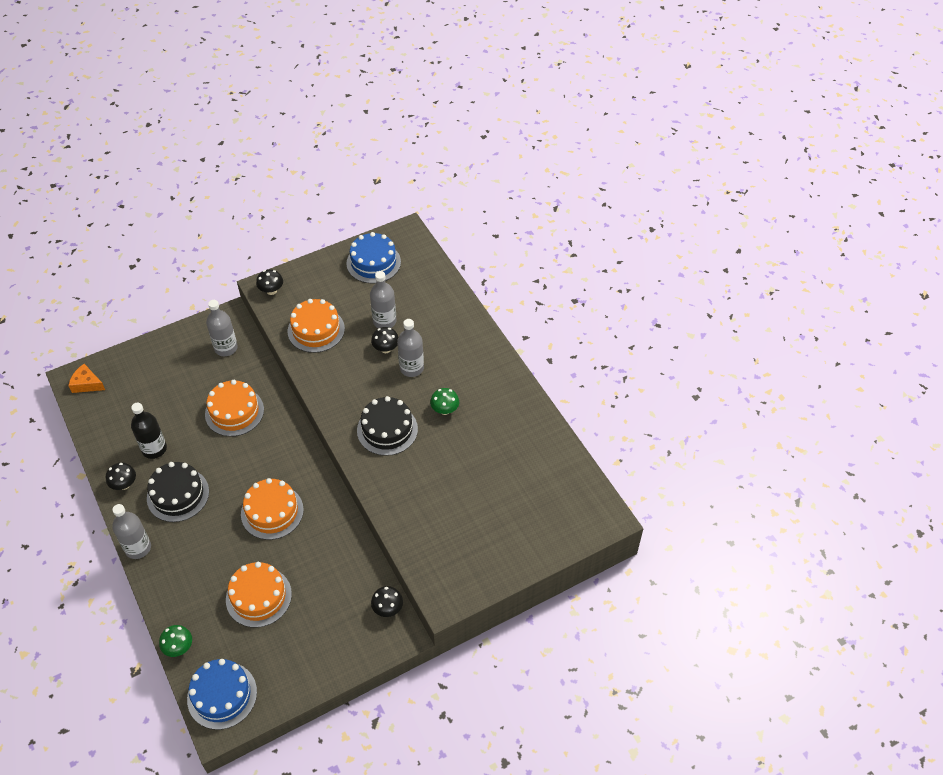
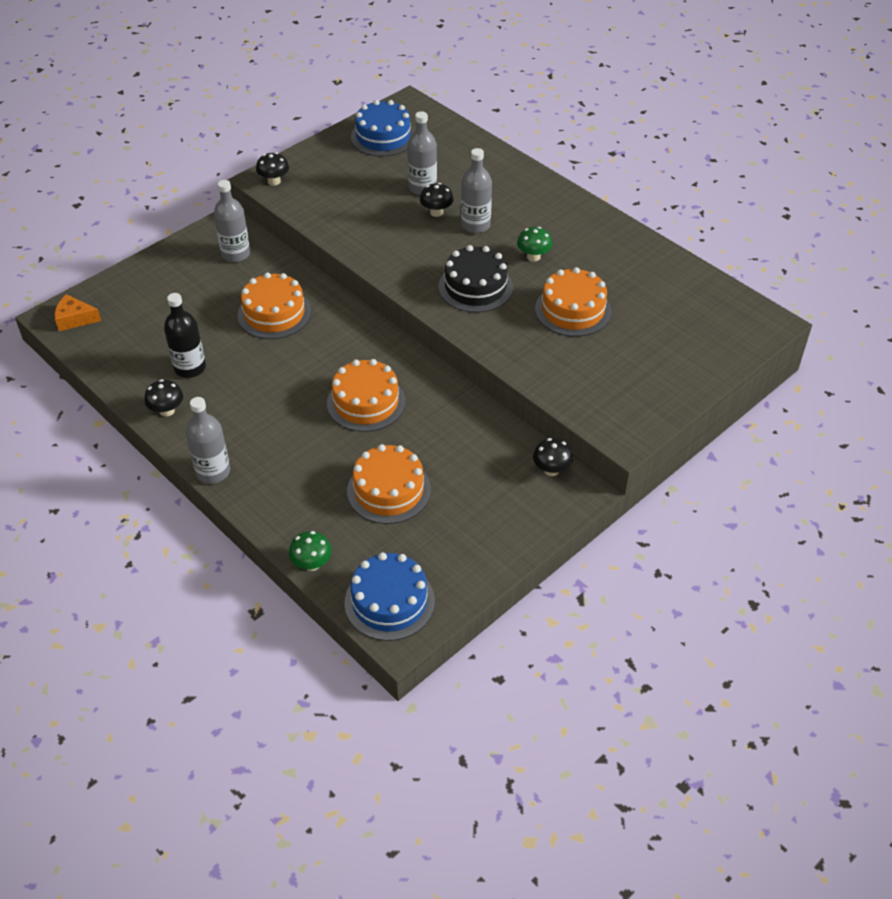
camera: 15 degrees left, 5 degrees down
black cake [147,462,209,522] -> none
orange cake [288,299,345,353] -> orange cake moved to [535,267,611,337]

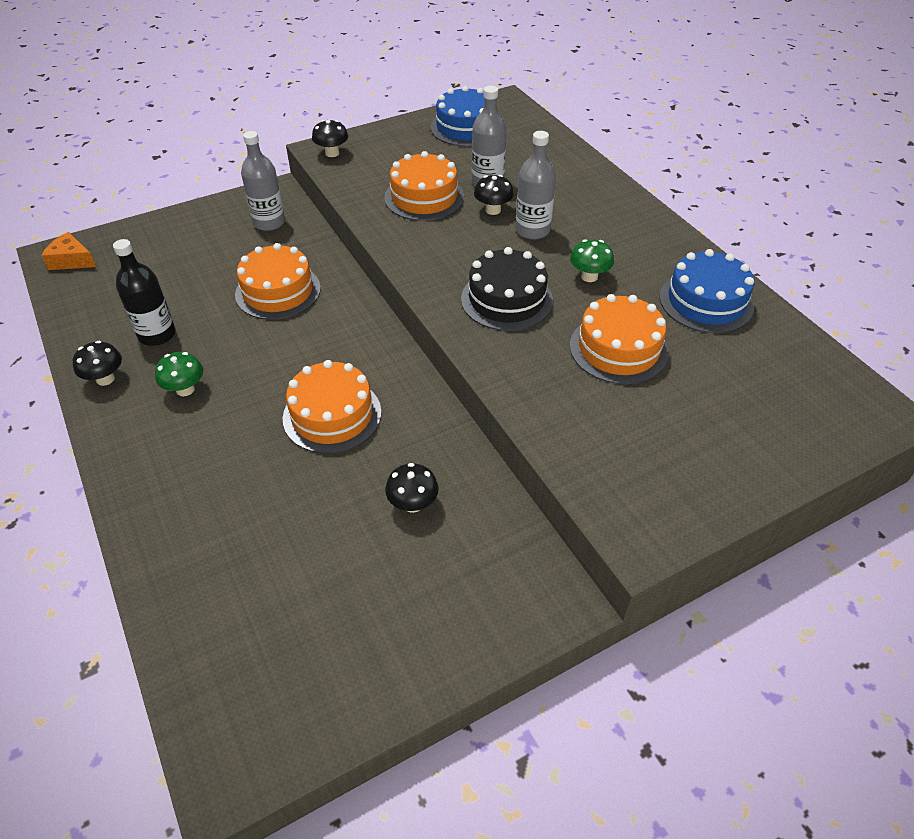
camera: 15 degrees right, 0 degrees up
grey bottle [186,397,230,484] -> none
green mushroom [289,531,332,571] -> green mushroom moved to [155,352,203,397]
blue cake [345,552,435,641] -> blue cake moved to [660,249,754,333]
orange cake [347,444,431,524] -> orange cake moved to [384,151,464,221]
black mushroom [533,438,573,476] -> black mushroom moved to [385,463,439,513]

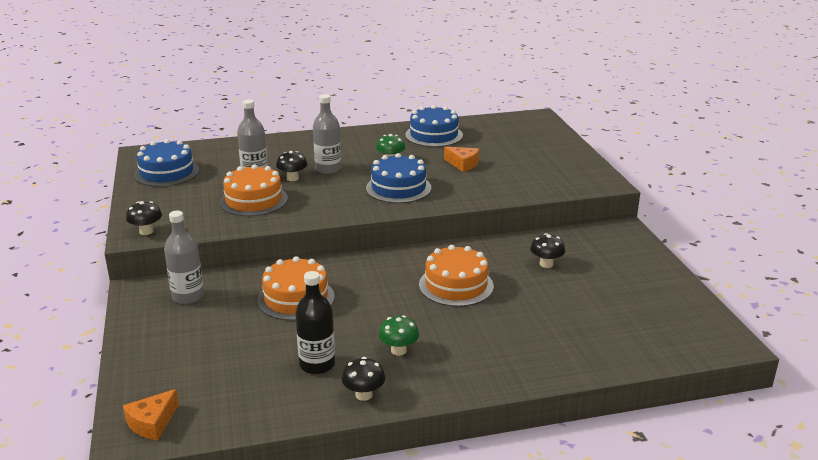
camera: 75 degrees left, 20 degrees down
black cake [461,247,553,331] -> blue cake [366,153,431,203]
orange cake [570,294,669,384] -> orange cheese [444,147,479,172]

